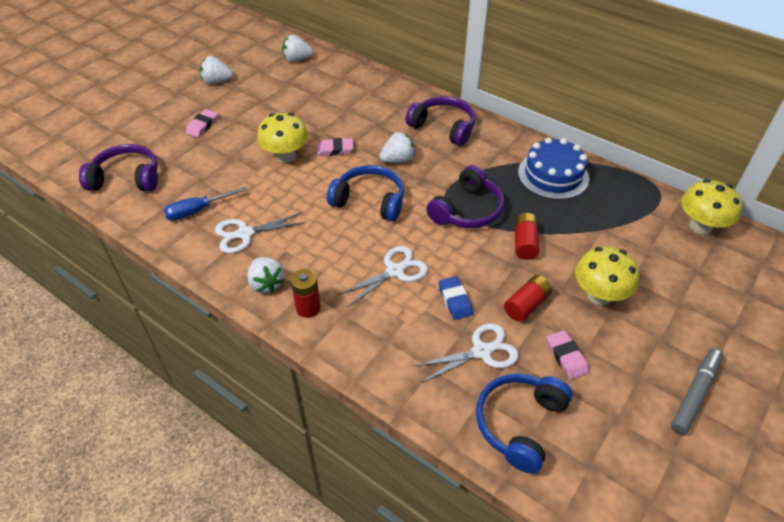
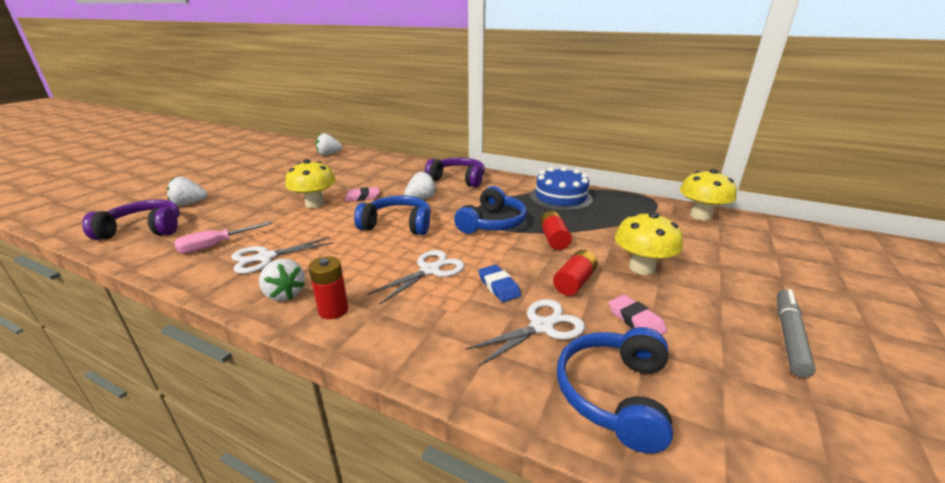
camera: 10 degrees left, 20 degrees down
blue screwdriver [164,186,248,221] -> pink screwdriver [174,221,273,254]
pink eraser [185,109,218,137] -> none
white strawberry [200,56,233,84] -> white strawberry moved to [167,177,207,206]
purple headphones [426,165,504,228] -> blue headphones [454,186,527,234]

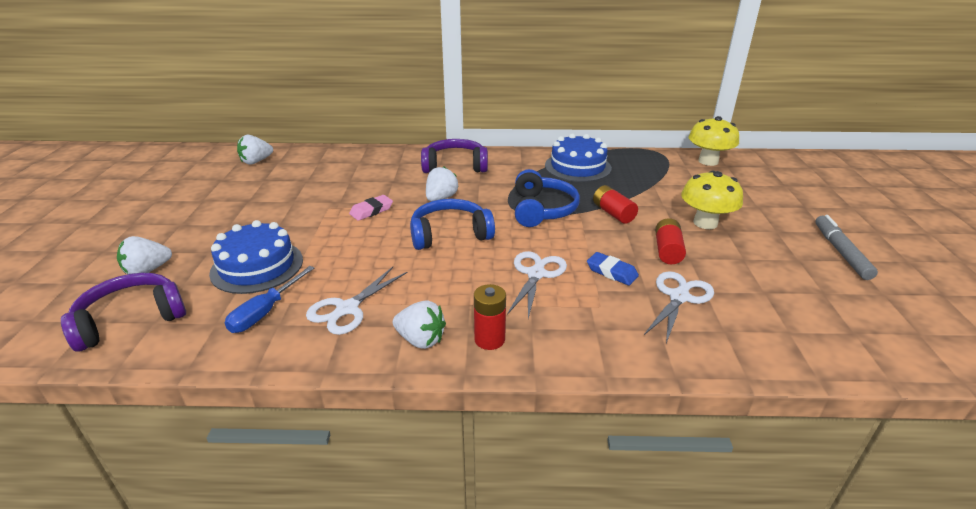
camera: 25 degrees left, 5 degrees up
pink screwdriver [174,221,273,254] -> blue screwdriver [225,266,314,333]
yellow mushroom [285,159,336,208] -> none
blue headphones [557,327,673,453] -> none
pink eraser [609,295,667,335] -> none
none -> blue cake [209,220,303,294]

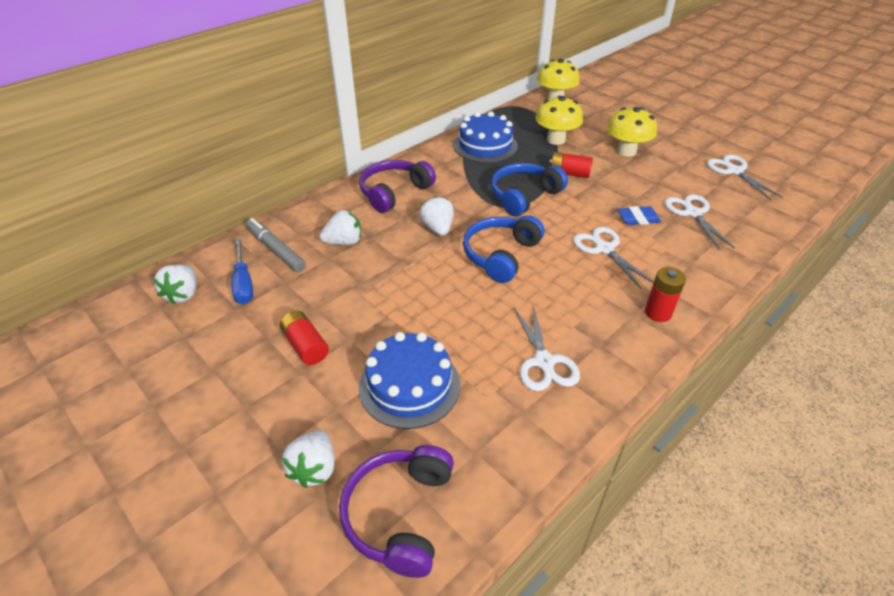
camera: 45 degrees left, 10 degrees up
blue screwdriver [225,266,314,333] -> blue screwdriver moved to [231,239,253,304]
pink eraser [349,195,393,221] -> none
white strawberry [393,300,446,349] -> white strawberry moved to [320,210,361,245]
blue headphones [515,169,580,227] -> blue headphones turned 90 degrees counterclockwise [491,163,568,216]
red battery [655,218,686,264] -> red battery moved to [280,311,329,365]
grey marker [815,215,878,280] -> grey marker moved to [246,218,306,272]
none -> yellow mushroom [535,96,583,145]
none -> white scissors [707,155,783,200]

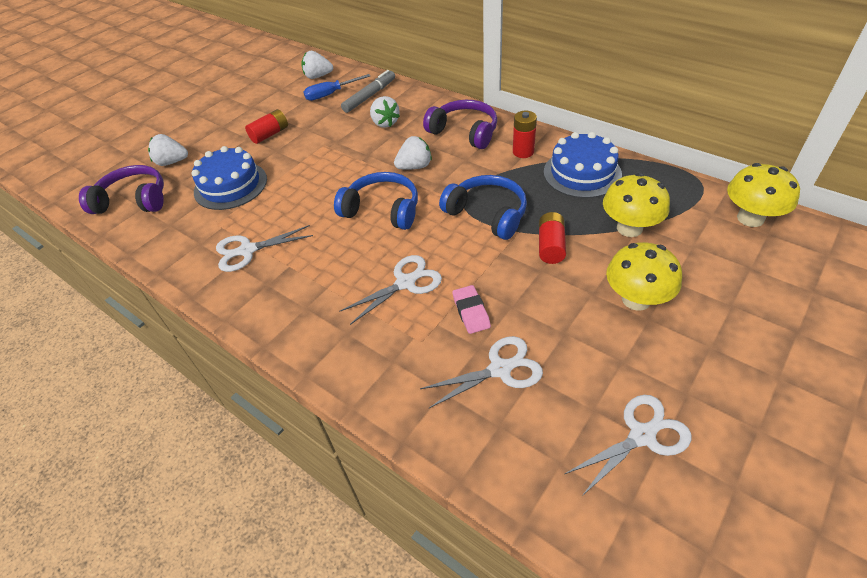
camera: 85 degrees right, 5 degrees up
blue eraser [618,206,661,225] -> pink eraser [452,285,491,334]
red battery [645,267,686,322] -> red battery moved to [513,111,537,158]

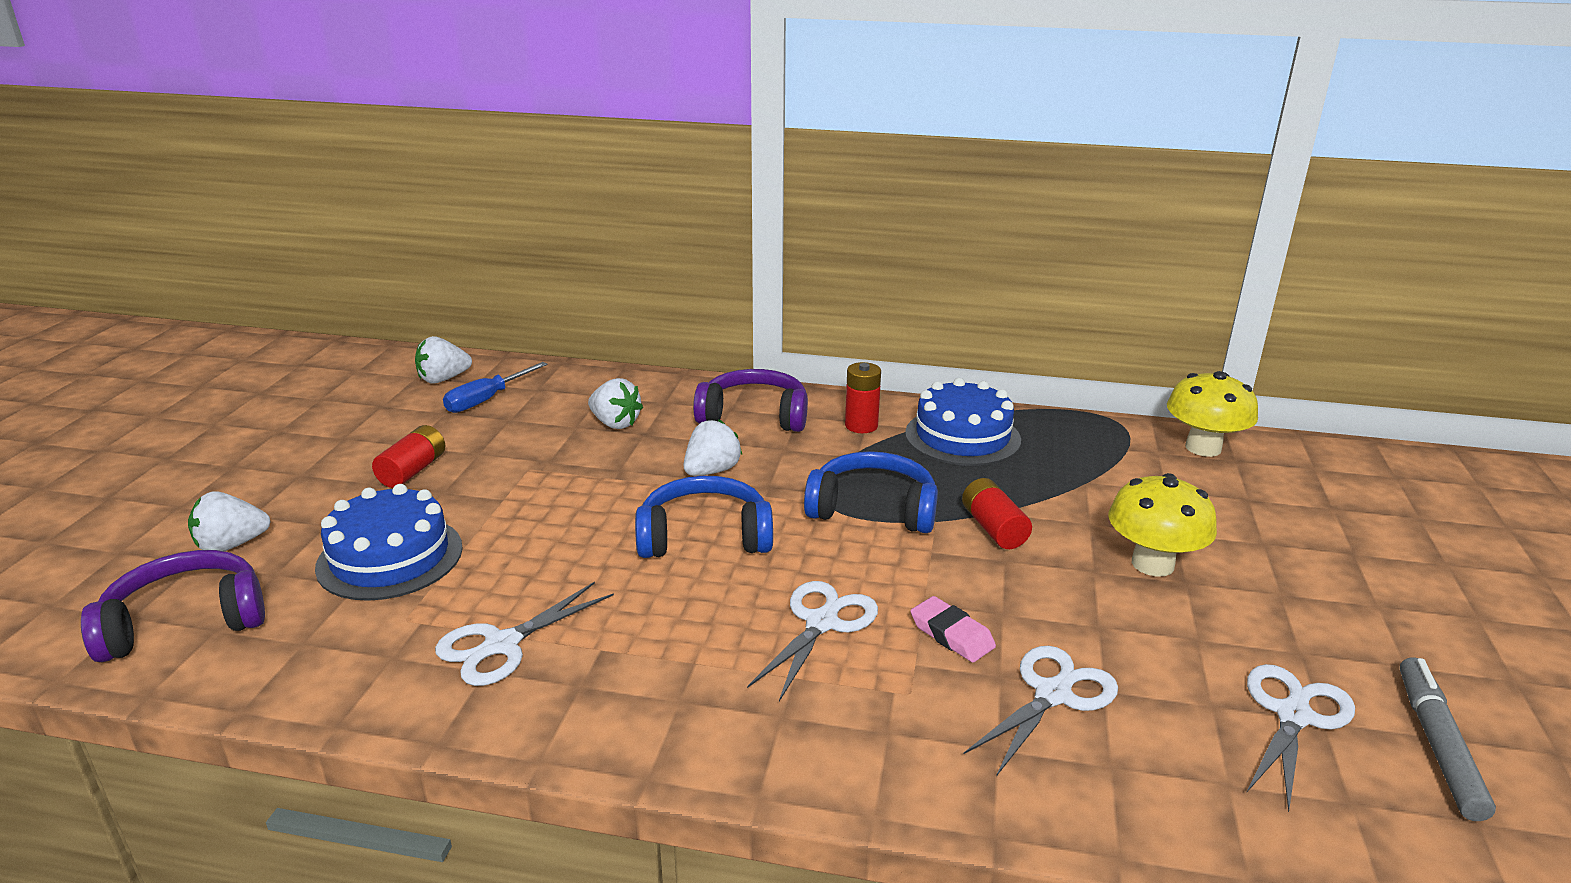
camera: 30 degrees left, 20 degrees down
grey marker [341,70,395,113] -> grey marker moved to [1400,657,1496,821]
yellow mushroom [603,173,670,237] -> none

